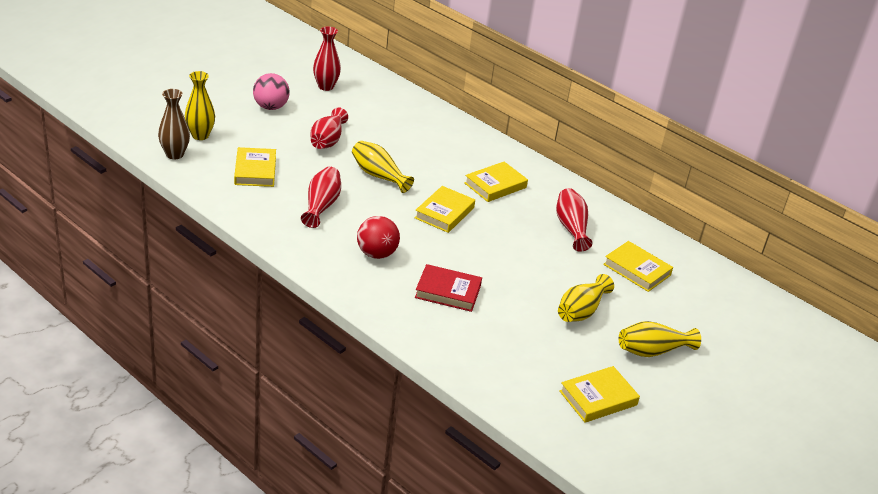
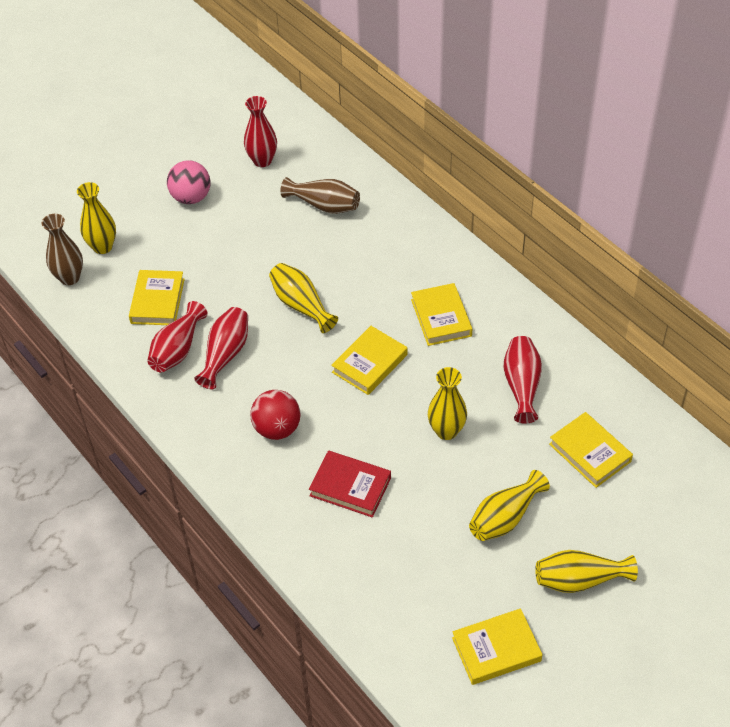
camera: 15 degrees right, 15 degrees up
red vase [310,108,348,149] -> red vase moved to [147,301,208,372]
yellow book [464,162,528,202] -> yellow book turned 75 degrees counterclockwise [411,283,472,346]
none -> brown vase [280,177,360,214]
none -> yellow vase [428,367,467,440]

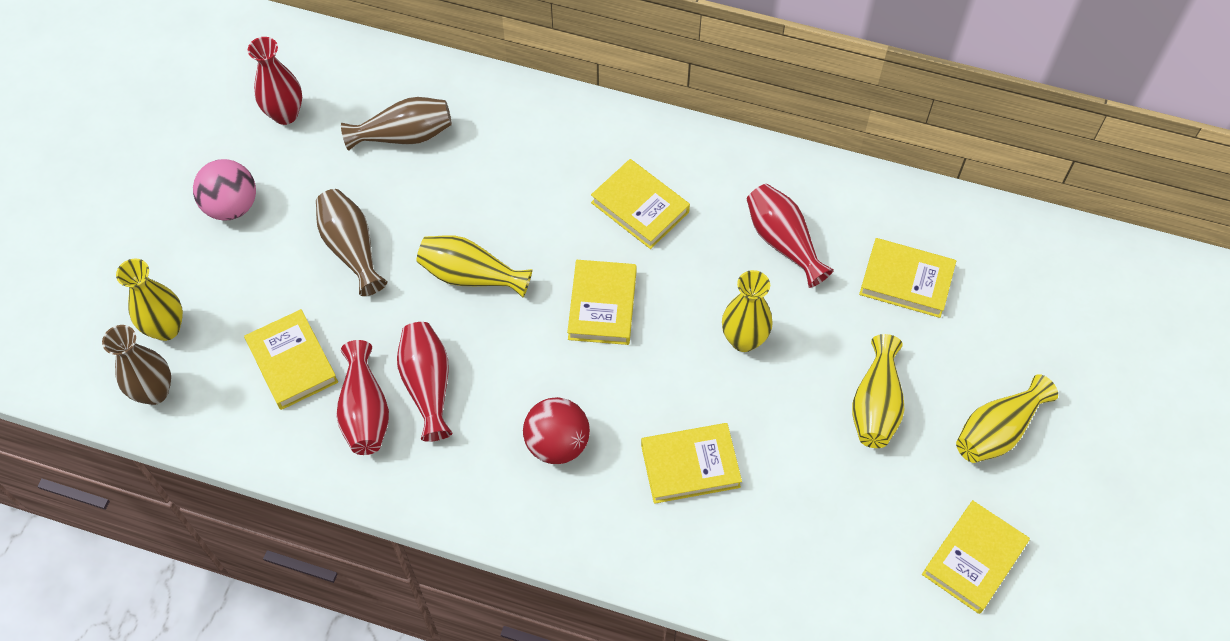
camera: 35 degrees left, 10 degrees up
red book [309,451,391,518] -> yellow book [641,423,742,504]
none -> brown vase [316,189,387,296]

